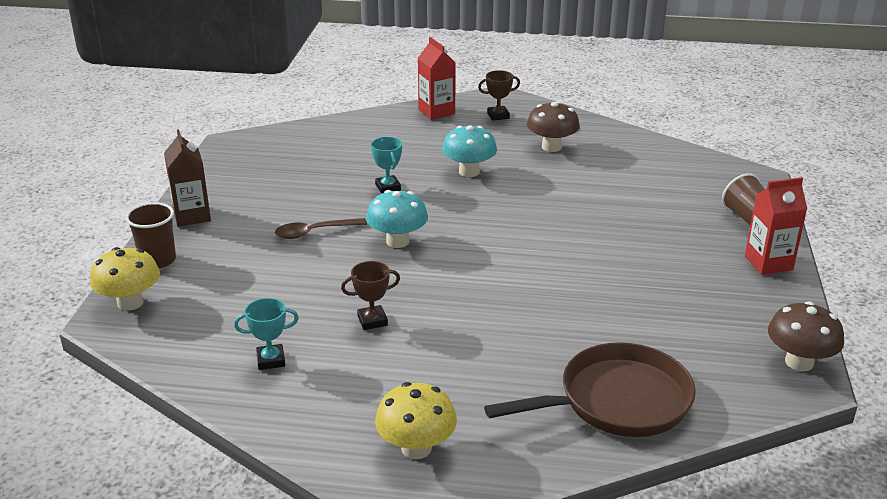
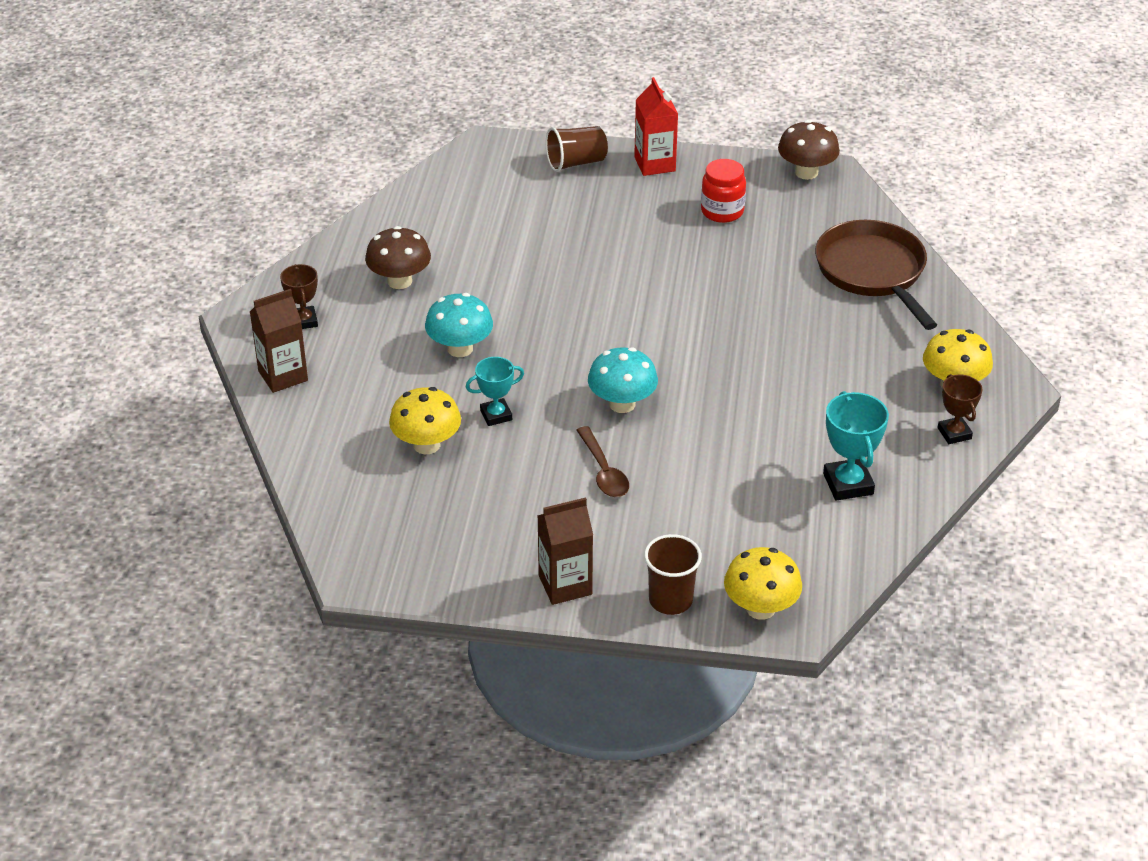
camera: 90 degrees left, 10 degrees up
turquoise trophy [234,298,299,370] -> turquoise trophy [823,391,889,501], size x1.52
brown trophy [341,261,400,330] -> brown trophy moved to [938,374,983,444]
red carton [418,37,456,120] -> brown carton [250,289,308,393]
none -> yellow mushroom [389,387,461,454]
none -> red jar [701,159,746,223]

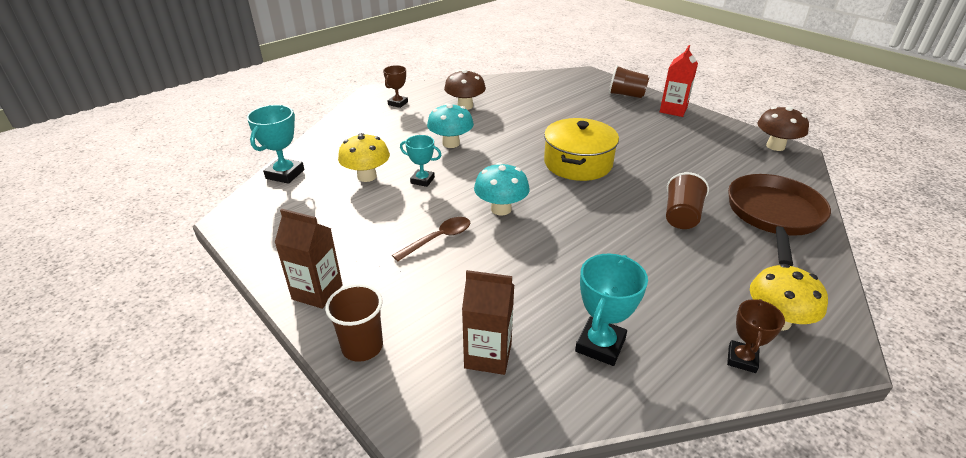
camera: 40 degrees right, 5 degrees down
brown carton [250,289,308,393] -> brown carton moved to [462,270,514,375]
brown spoon [577,426,629,497] -> brown spoon turned 150 degrees counterclockwise [392,217,470,261]
red jar [701,159,746,223] -> none
yellow mushroom [724,547,802,620] -> none
none -> turquoise trophy [247,105,304,184]
none -> yellow pot [544,118,619,181]
none -> brown cup [666,172,709,229]

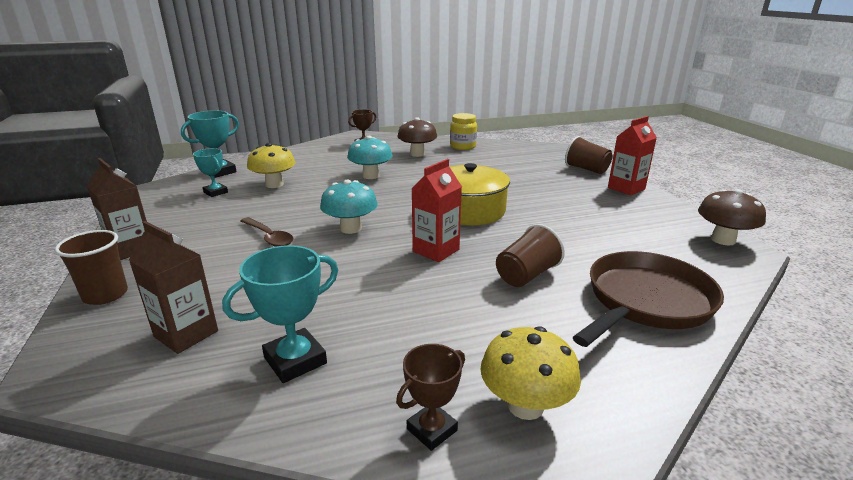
camera: 25 degrees right, 10 degrees down
brown spoon [392,217,470,261] -> brown spoon turned 60 degrees clockwise [240,217,293,247]
turquoise trophy [400,135,441,187] -> turquoise trophy moved to [193,148,228,197]
none -> red carton [411,159,462,262]
none -> yellow jar [450,113,477,150]

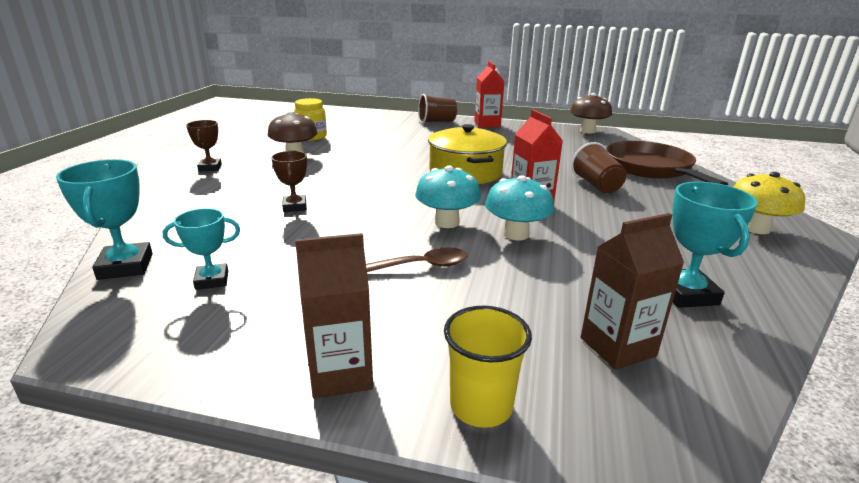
camera: 60 degrees left, 0 degrees up
brown cup [55,230,128,305] -> yellow cup [444,306,532,428]
yellow mushroom [247,143,296,188] -> none
turquoise mushroom [347,136,392,179] -> turquoise mushroom moved to [485,175,554,241]
brown trophy [396,344,465,451] -> brown trophy moved to [271,151,307,212]

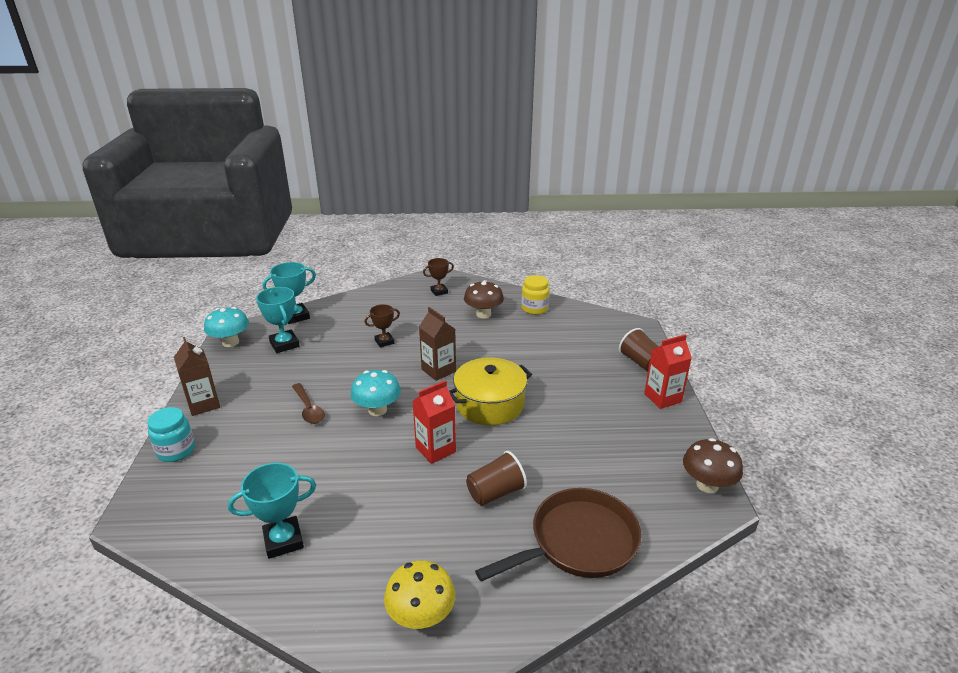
camera: 75 degrees right, 5 degrees up
turquoise trophy [163,208,240,290] -> turquoise trophy [256,287,300,353], size x1.52
yellow cup [444,306,532,428] -> turquoise jar [147,407,195,462]
turquoise mushroom [485,175,554,241] -> turquoise mushroom moved to [204,307,249,347]
brown carton [581,213,684,370] -> brown carton moved to [419,307,456,381]

